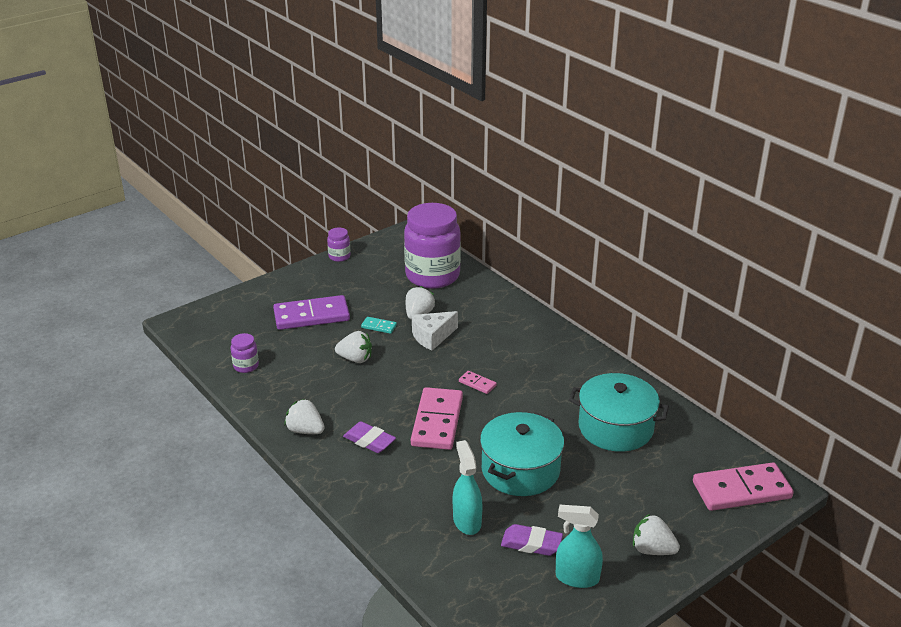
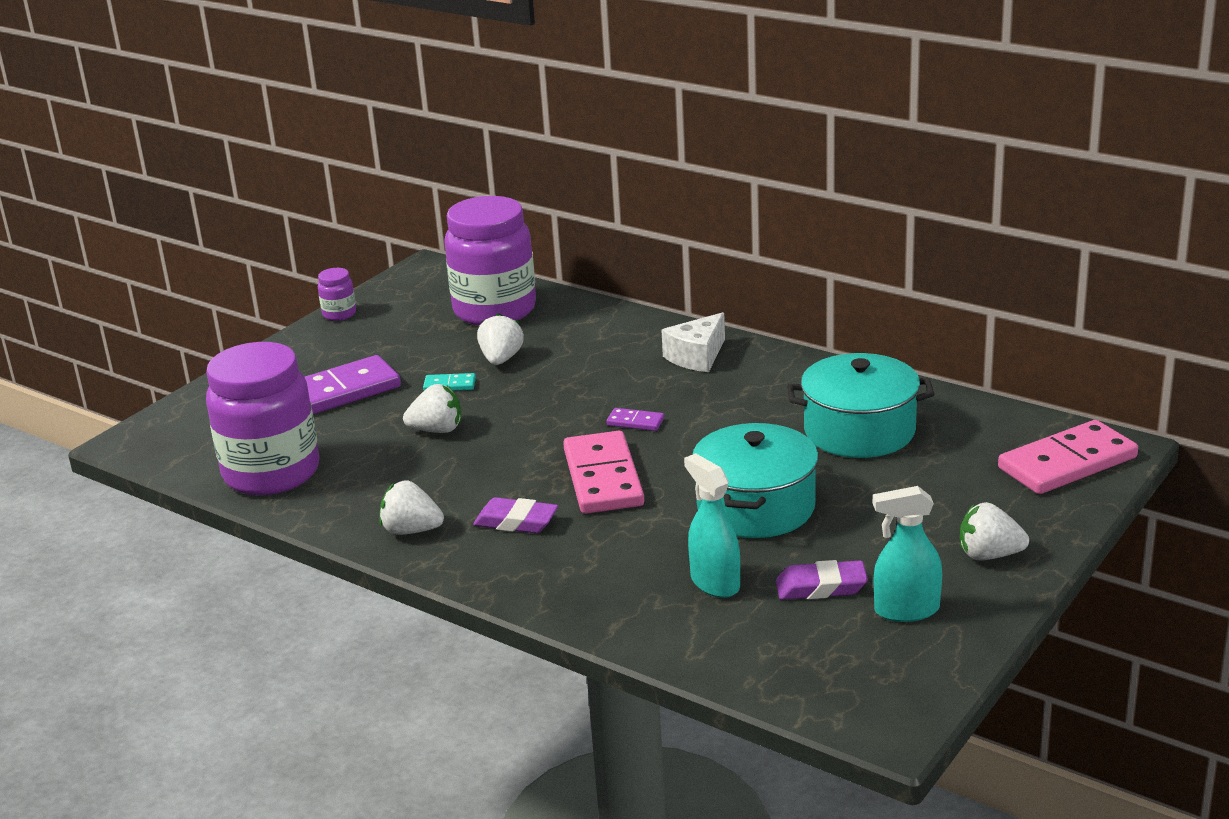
camera: 15 degrees left, 5 degrees down
purple jar [231,333,259,373] -> purple jar [206,342,320,496], size x2.42
white cheese [412,311,458,351] -> white cheese moved to [661,312,725,372]
pink domino [459,371,497,394] -> purple domino [606,408,664,431]

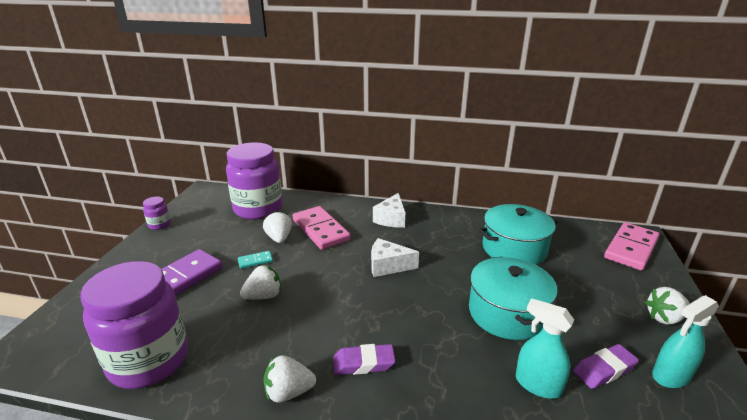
camera: 25 degrees left, 0 degrees up
pink domino [563,431,644,514] -> pink domino moved to [293,206,351,250]
purple domino [606,408,664,431] -> white cheese [371,238,419,277]

